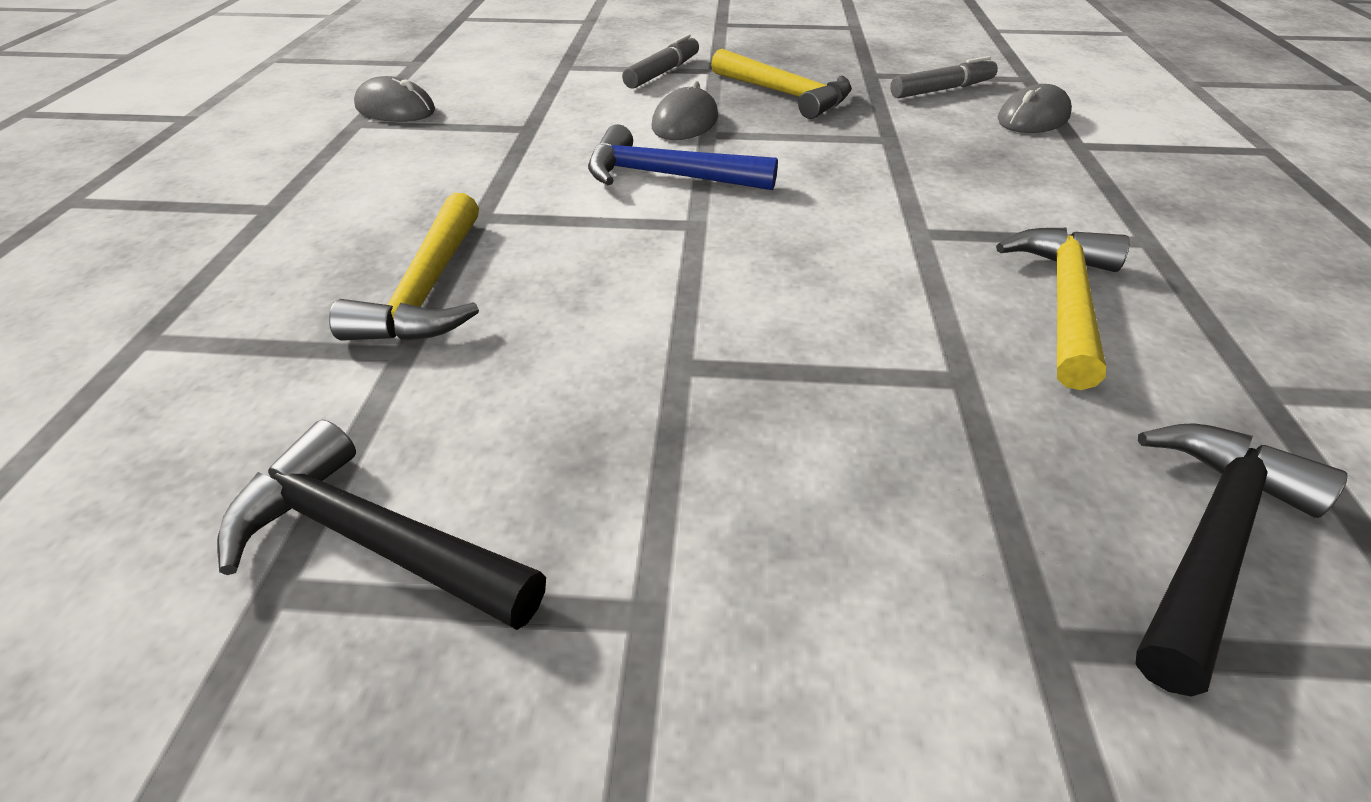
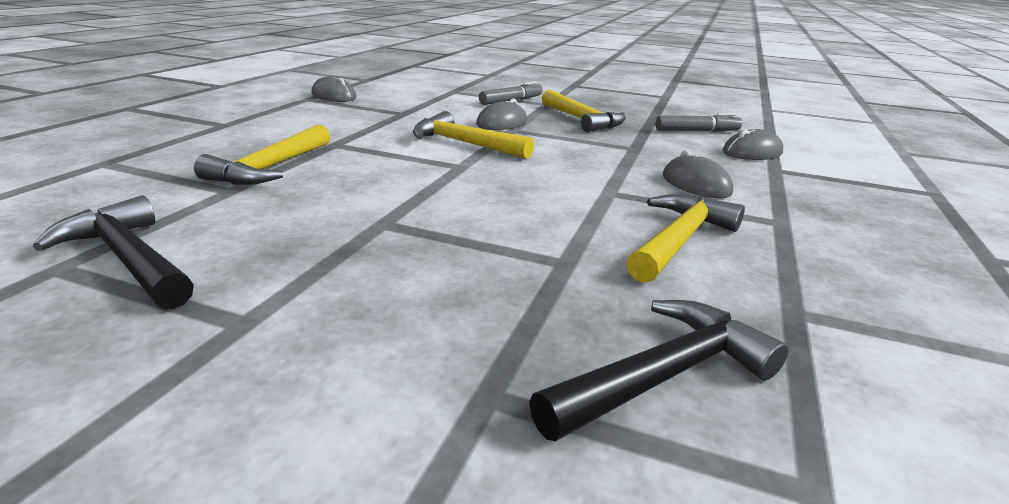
camera: 15 degrees right, 15 degrees down
blue hammer [588,124,778,190] -> yellow hammer [413,111,534,159]
none -> grey mouse [663,150,733,198]

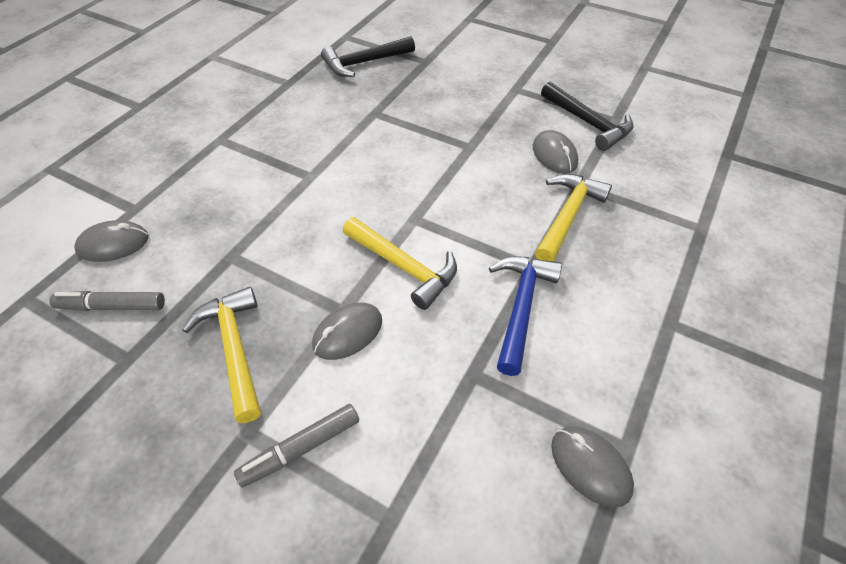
camera: 170 degrees left, 25 degrees up
yellow hammer [627,194,745,283] -> none
grey mouse [663,150,733,198] -> grey mouse moved to [533,130,578,174]
none -> blue hammer [489,256,562,376]

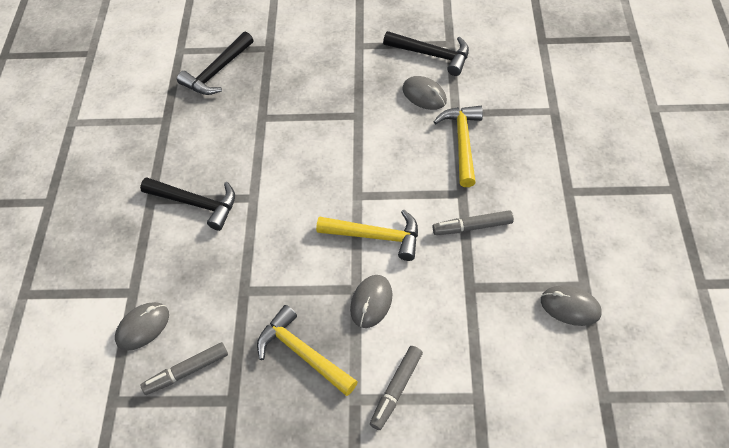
camera: 25 degrees left, 5 degrees up
blue hammer [489,256,562,376] -> grey marker [432,210,514,235]
none -> black hammer [140,177,235,231]

